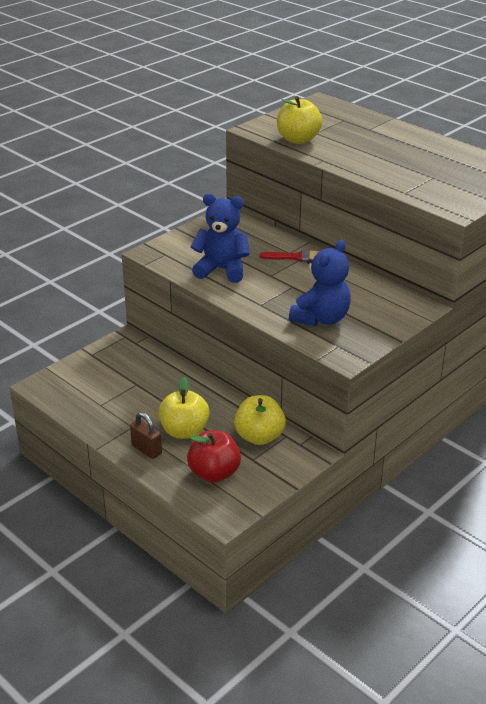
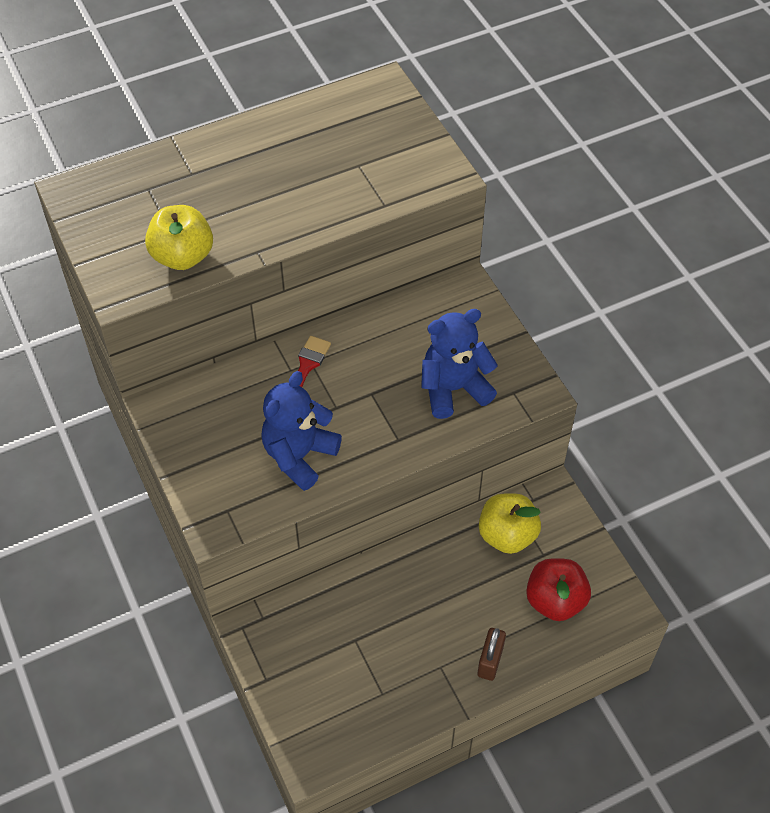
camera: 70 degrees left, 20 degrees up
brown padlock [130,412,162,459] -> brown padlock turned 45 degrees counterclockwise [477,628,506,681]
yellow apple [159,377,210,439] -> none
blue teddy bear [289,240,351,326] -> blue teddy bear turned 75 degrees counterclockwise [421,309,498,419]

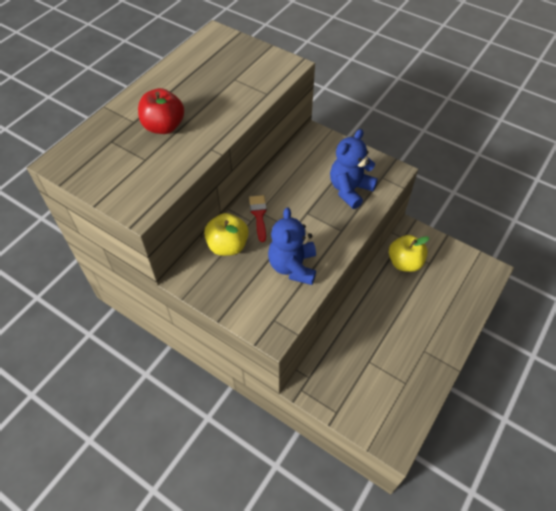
camera: 30 degrees left, 0 degrees up
yellow apple [145,205,213,270] -> yellow apple moved to [204,213,249,256]
brown padlock [477,628,506,681] -> none
red apple [526,558,591,621] -> red apple moved to [138,88,184,134]

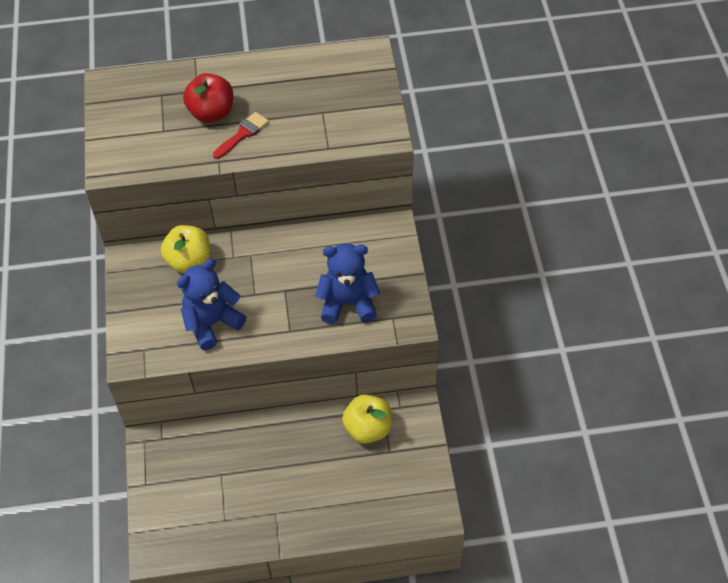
camera: 50 degrees right, 0 degrees up
red brush [249,195,267,242] -> red brush moved to [213,112,269,159]

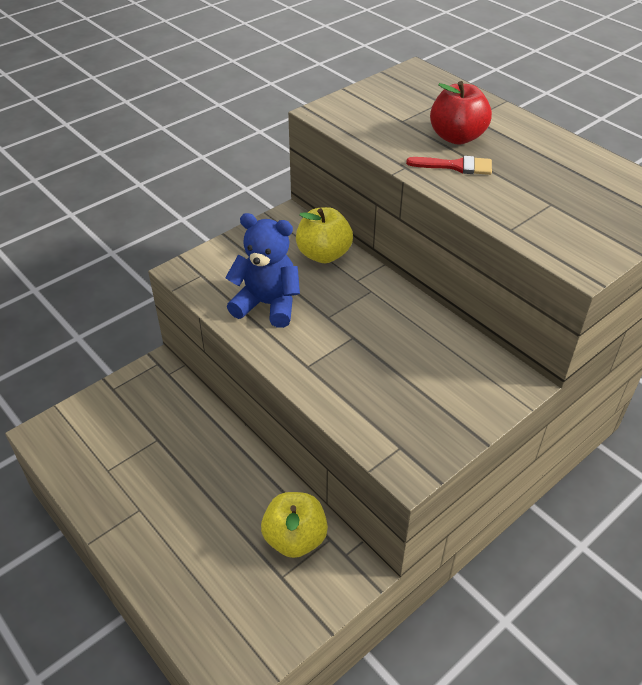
camera: 55 degrees right, 10 degrees down
blue teddy bear [315,243,380,324] -> none

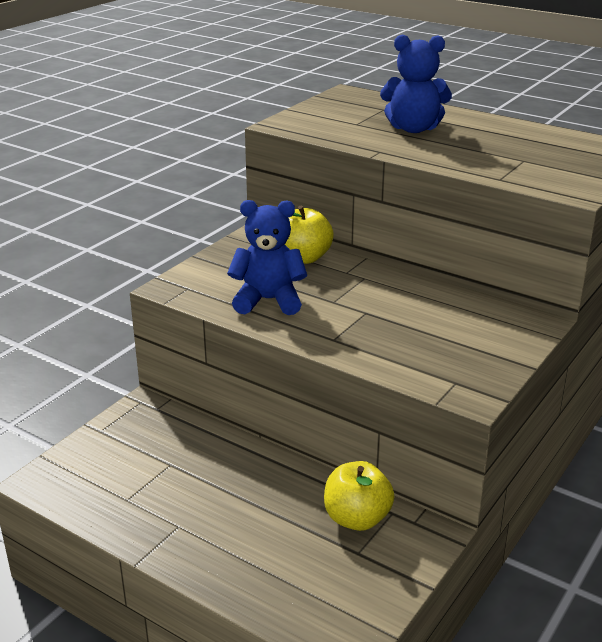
camera: 15 degrees left, 15 degrees down
red brush [406,156,492,175] -> none
red apple [430,81,492,145] -> blue teddy bear [380,35,452,133]

